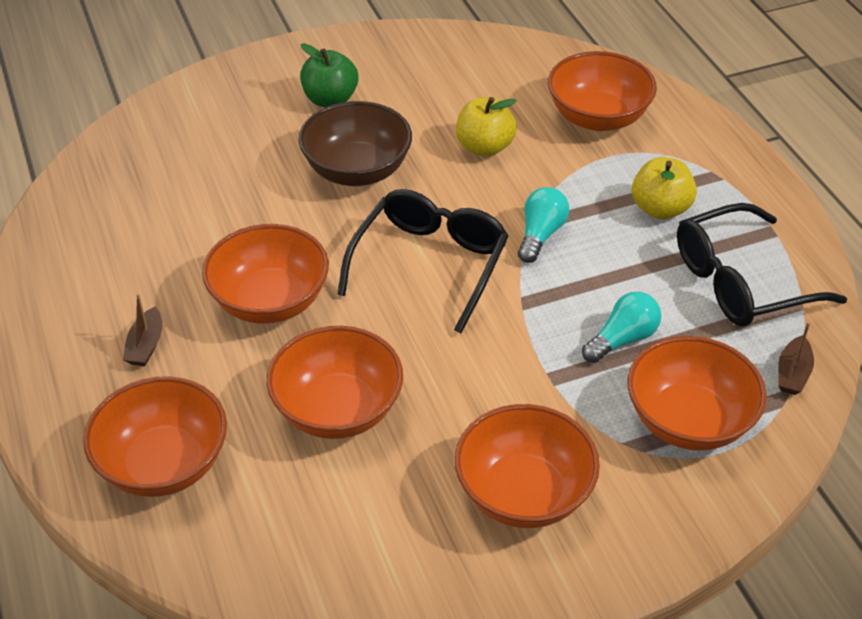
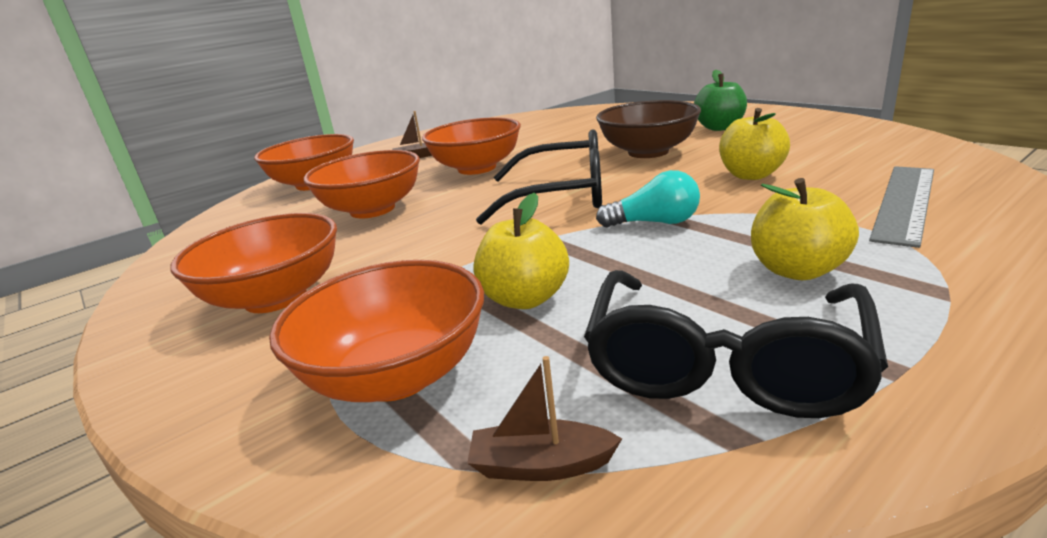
camera: 75 degrees right, 20 degrees down
orange bowl [548,51,657,131] -> grey ruler [869,166,934,248]
turquoise light bulb [582,292,661,363] -> yellow apple [473,193,569,309]
black glasses [677,203,847,327] -> black glasses turned 120 degrees counterclockwise [584,270,888,418]

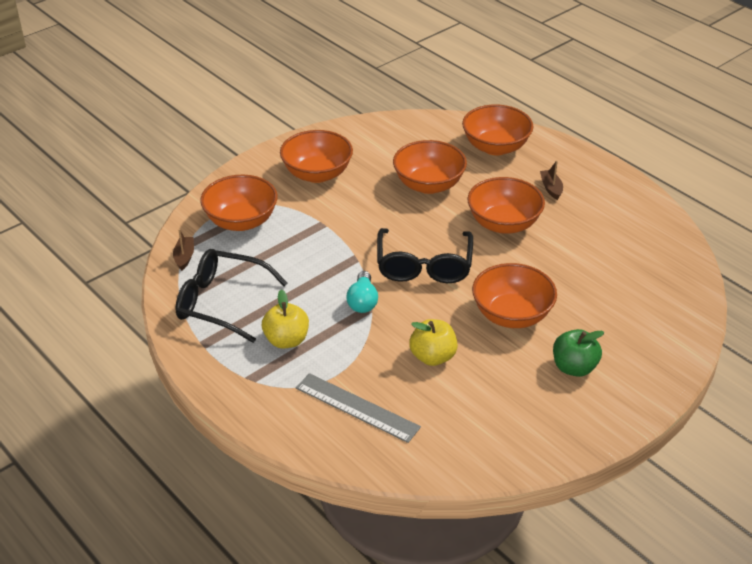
camera: 85 degrees right, 15 degrees up
yellow apple [473,193,569,309] -> none
brown bowl [596,100,701,158] -> orange bowl [472,263,557,328]

